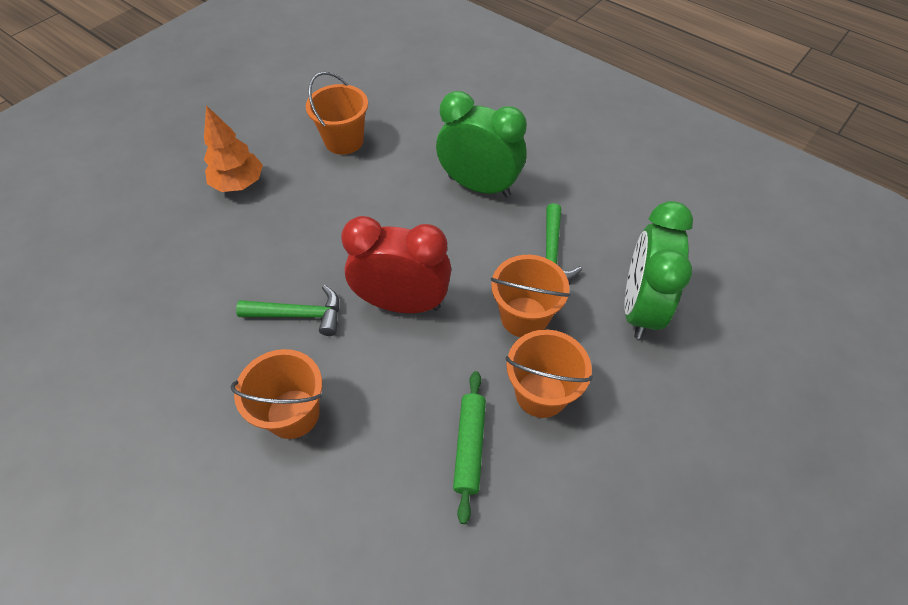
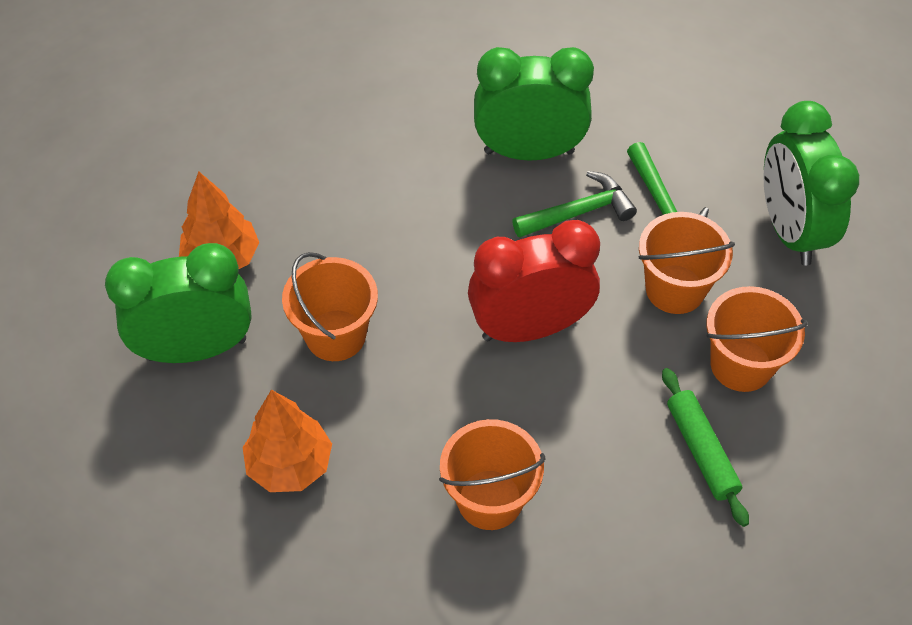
camera: 25 degrees left, 0 degrees up
green hammer [236,285,339,336] -> green hammer moved to [512,171,637,238]
orange bucket [306,72,368,155] -> orange bucket moved to [282,252,378,361]
none -> green clock [105,243,252,363]
none -> orange tree [243,390,332,492]

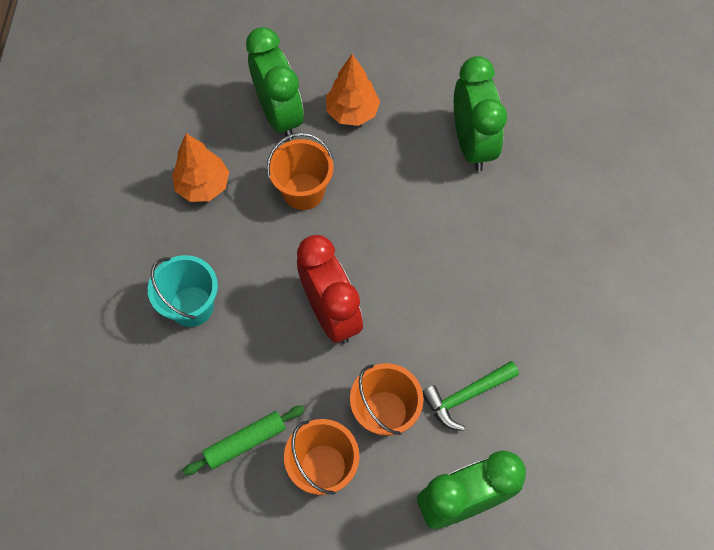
camera: 80 degrees right, 10 degrees up
orange bucket [439,419,546,530] -> turquoise bucket [148,255,218,327]
green clock [474,47,594,161] -> green clock moved to [454,56,507,172]
green hammer [512,171,637,238] -> none

